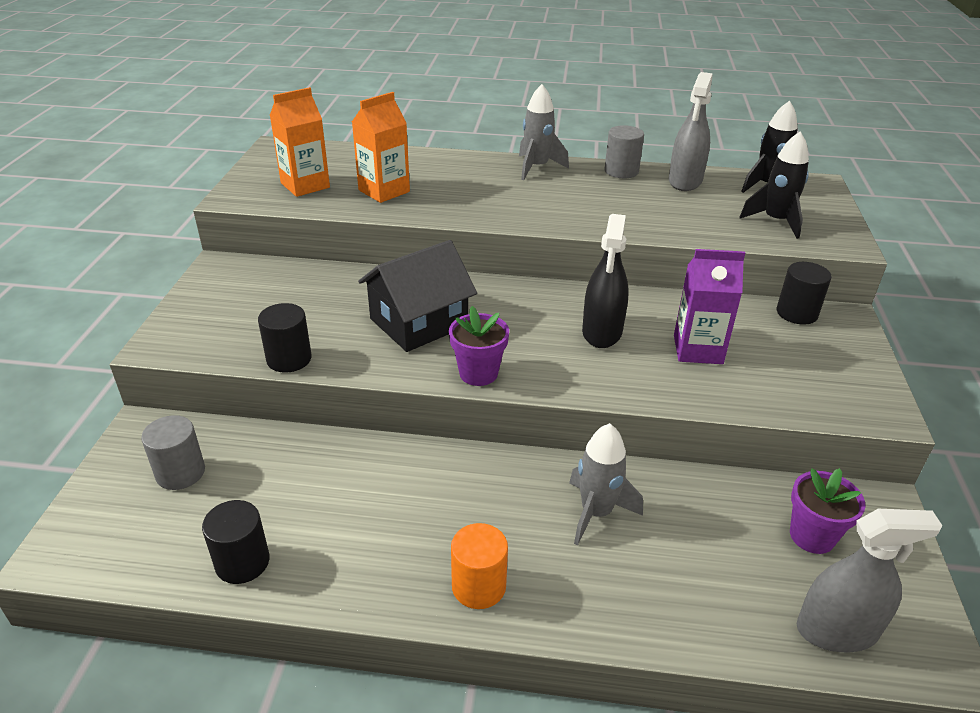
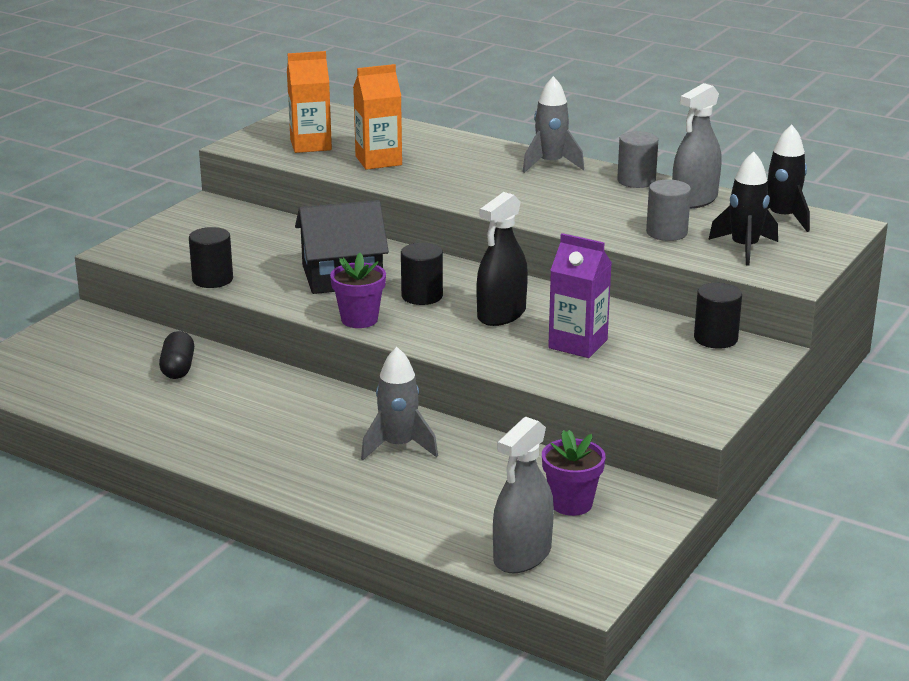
camera: 25 degrees right, 10 degrees down
grey cylinder [141,415,205,490] -> grey cylinder moved to [646,180,691,241]
black cylinder [202,500,270,584] -> black cylinder moved to [401,243,443,305]
orange cylinder [451,523,508,609] -> none
grey spray bottle [797,509,942,652] -> grey spray bottle turned 105 degrees clockwise [493,416,554,573]
none -> black capsule [159,331,194,379]

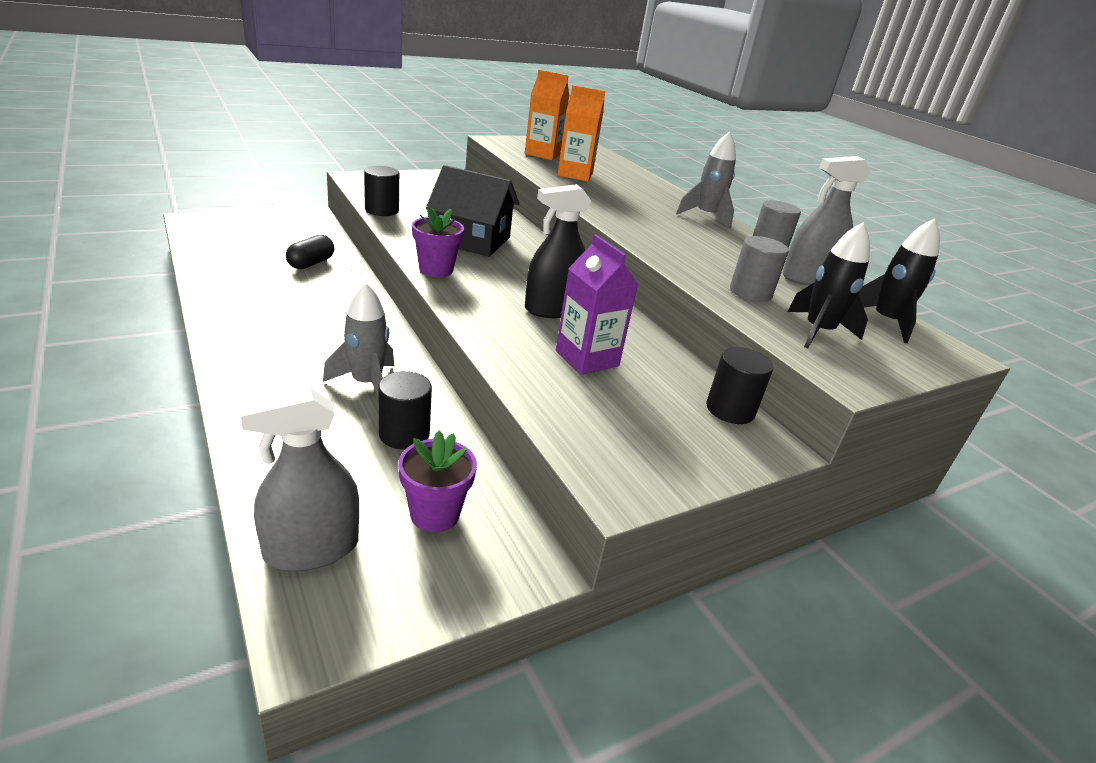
camera: 25 degrees right, 5 degrees up
black cylinder [401,243,443,305] -> black cylinder moved to [379,371,432,450]

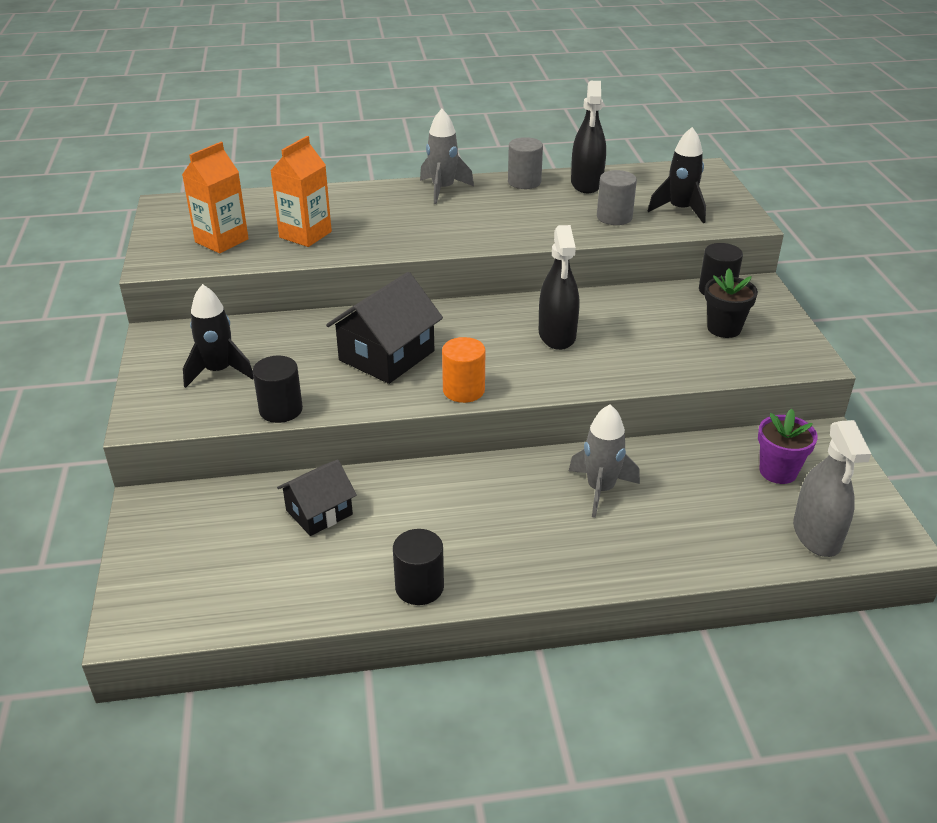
camera: 65 degrees left, 5 degrees up
black capsule [286,235,334,269] -> black house [277,459,357,536]
black cylinder [379,371,432,450] -> black cylinder moved to [393,529,444,605]
purple flower pot [412,206,464,277] -> orange cylinder [442,337,485,403]
purple carton [556,234,639,375] -> none
grey spray bottle [782,156,870,286] -> black spray bottle [571,81,606,193]
black rocket [859,218,940,343] -> black rocket moved to [183,284,254,388]
none -> black flower pot [705,268,758,338]

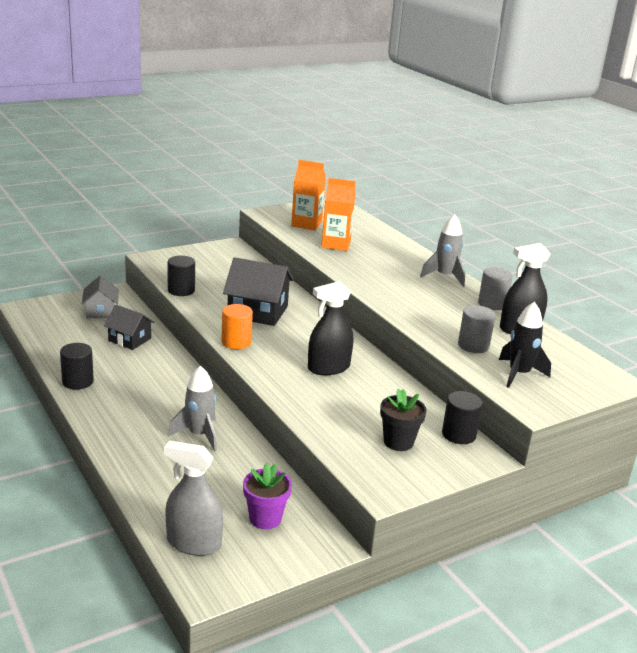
camera: 65 degrees right, 10 degrees down
black rocket [183,284,254,388] -> none
grey spray bottle [793,420,871,557] -> grey spray bottle turned 45 degrees clockwise [164,441,223,556]
none -> grey house [82,275,119,318]

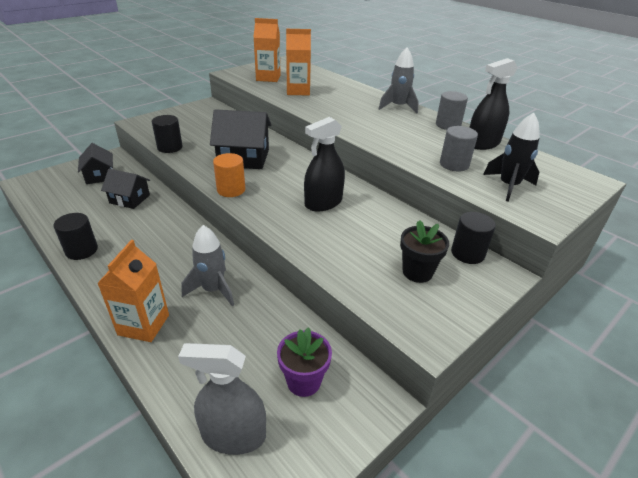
camera: 10 degrees left, 10 degrees up
grey house [82,275,119,318] -> black house [78,143,113,184]
none -> orange carton [97,240,169,342]

